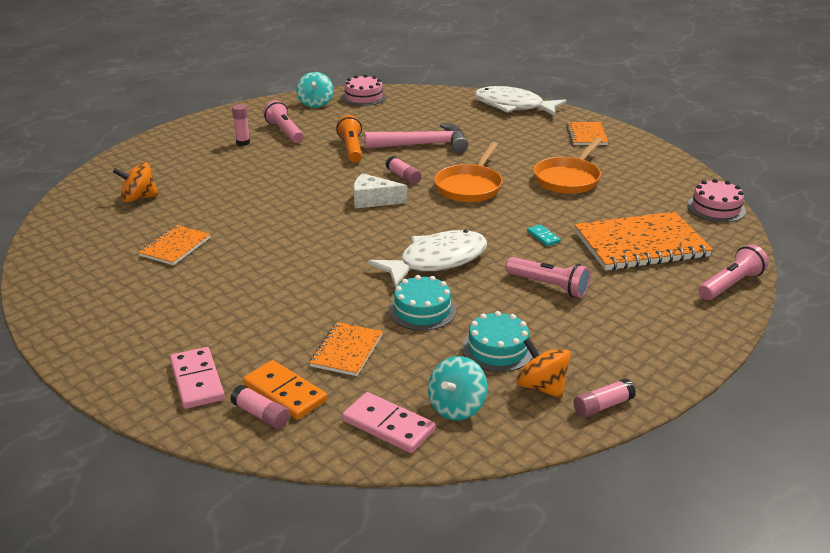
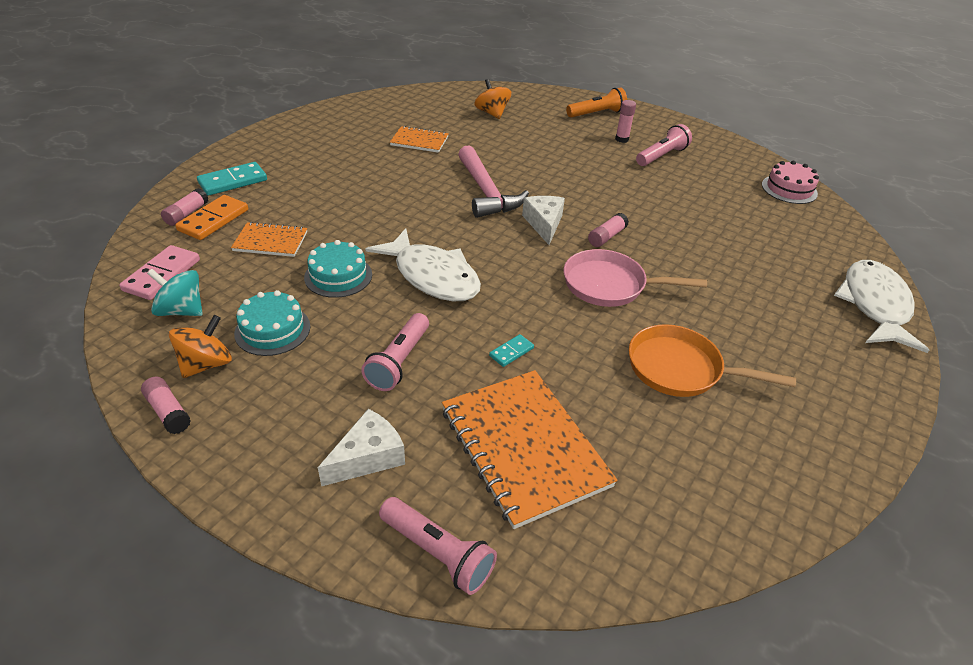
camera: 75 degrees right, 10 degrees up
pink domino [170,347,225,409] -> turquoise domino [197,162,267,196]
turquoise spinning top [296,72,334,108] -> none
orange flashlight [336,115,362,163] -> orange flashlight moved to [566,87,627,118]
pink hammer [365,123,468,153] -> pink hammer moved to [458,145,529,218]
orange pan [434,142,503,202] -> pink pan [564,249,707,307]
orange notebook [566,122,608,145] -> none
pink cake [687,179,746,222] -> none
none -> white cheese [318,409,405,487]

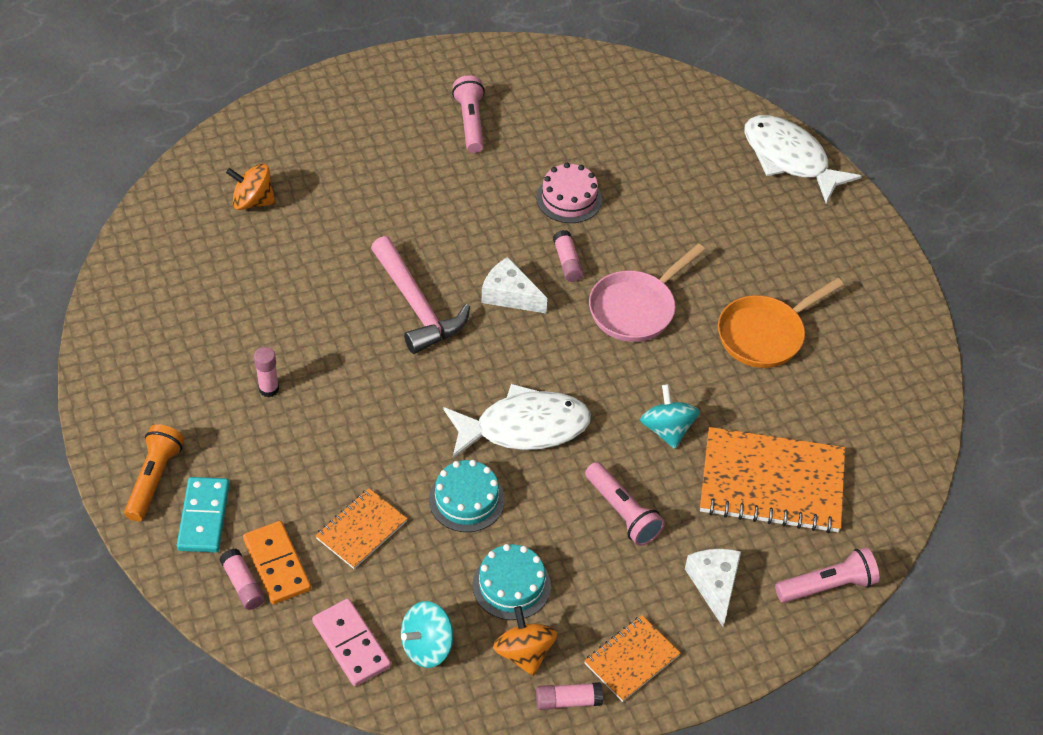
camera: 55 degrees left, 10 degrees up
orange notebook [390,126,449,153] -> orange notebook moved to [584,615,681,702]
pink hammer [458,145,529,218] -> pink hammer turned 45 degrees clockwise [371,236,470,354]
turquoise domino [489,334,534,367] -> turquoise spinning top [640,384,700,449]
orange flashlight [566,87,627,118] -> orange flashlight moved to [124,424,184,521]
pink glue stick [615,100,636,143] -> pink glue stick moved to [254,347,279,397]
pink cake [762,161,819,204] -> pink cake moved to [536,163,602,223]

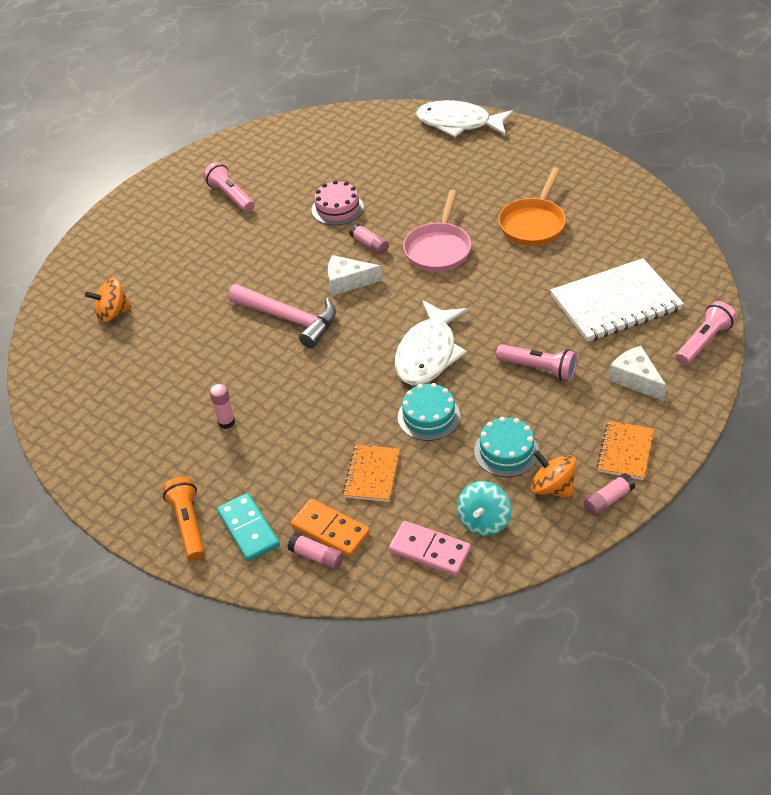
camera: 25 degrees left, 5 degrees down
white fish [443,384,591,458] -> white fish turned 150 degrees clockwise [395,300,468,385]
turquoise spinning top [640,384,700,449] -> none
orange notebook [700,427,845,533] -> white notebook [550,258,684,342]

